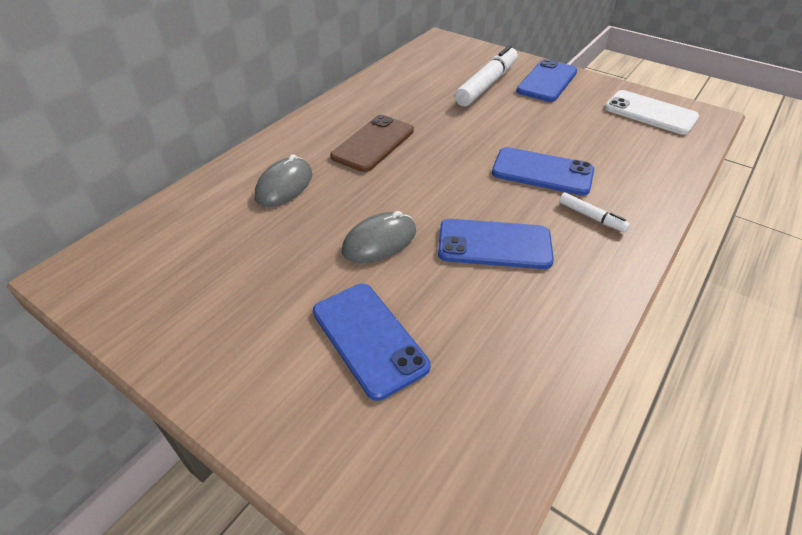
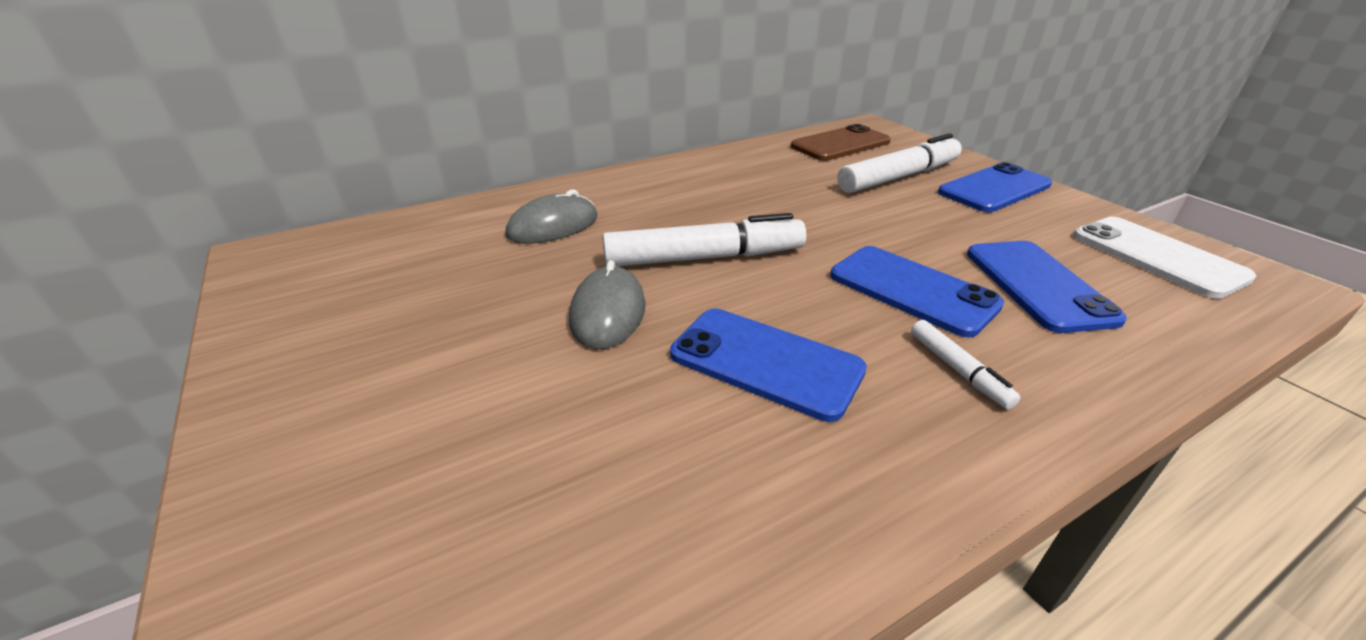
camera: 25 degrees right, 10 degrees down
blue phone [313,284,431,401] -> blue phone moved to [967,241,1127,333]
brown phone [330,115,414,172] -> brown phone moved to [791,124,891,161]
grey mouse [342,211,416,263] -> grey mouse turned 75 degrees counterclockwise [569,260,646,349]
none -> white marker [602,213,806,266]

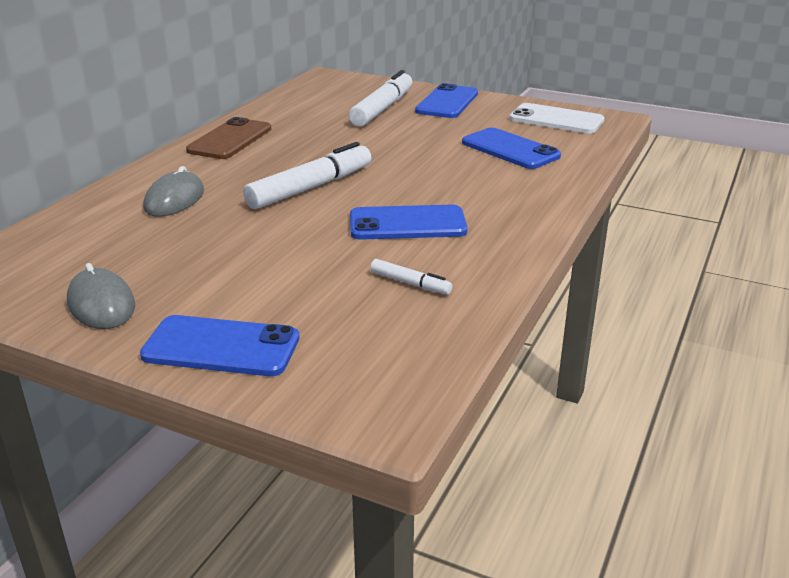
camera: 35 degrees left, 5 degrees down
grey mouse [569,260,646,349] -> grey mouse moved to [67,263,135,329]
brown phone [791,124,891,161] -> brown phone moved to [186,117,272,159]
blue phone [830,246,1004,337] -> blue phone moved to [140,315,300,376]
white marker [911,320,1020,409] -> white marker moved to [370,259,452,295]

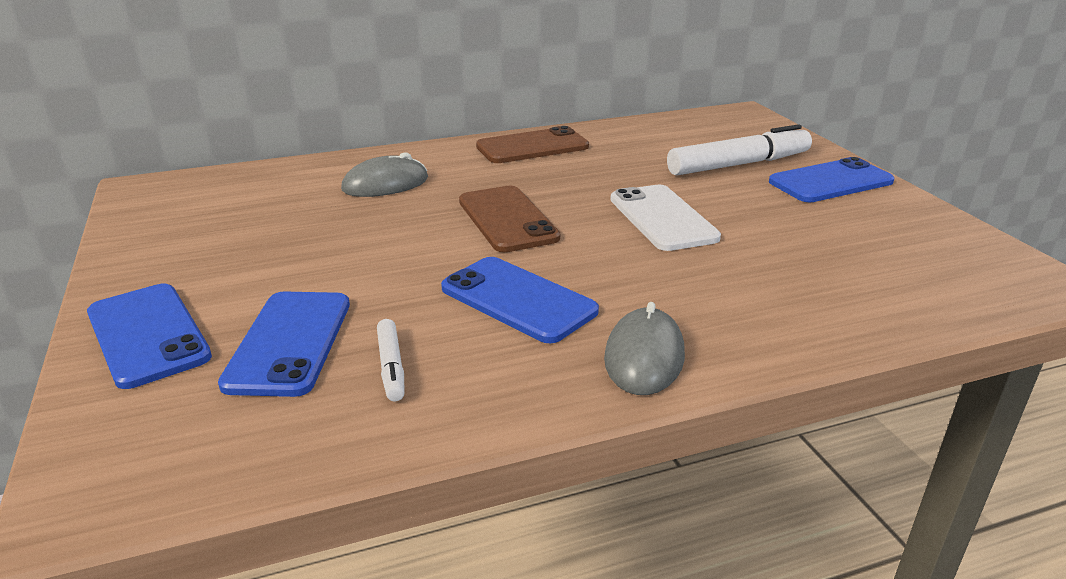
camera: 45 degrees right, 0 degrees up
grey mouse [67,263,135,329] -> grey mouse moved to [604,302,685,395]
white marker [243,142,371,209] -> brown phone [459,186,560,252]
blue phone [462,128,561,169] -> blue phone moved to [218,292,350,397]
white phone [509,103,605,133] -> white phone moved to [610,185,721,251]

